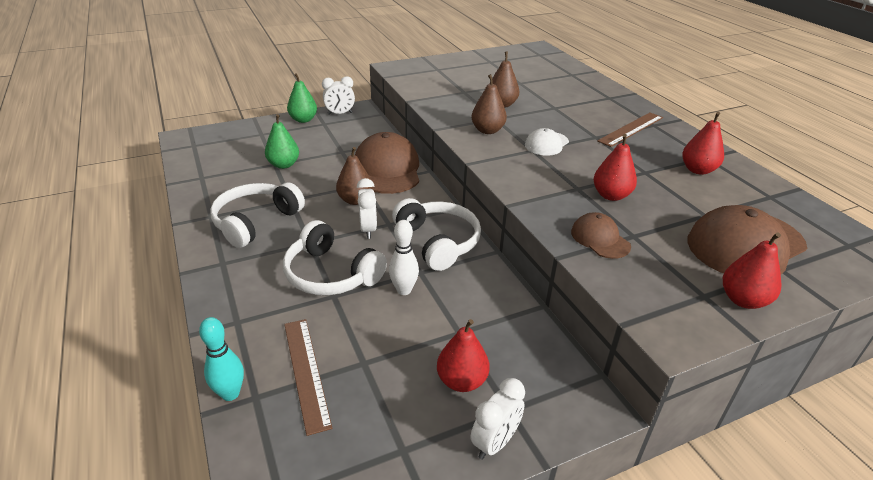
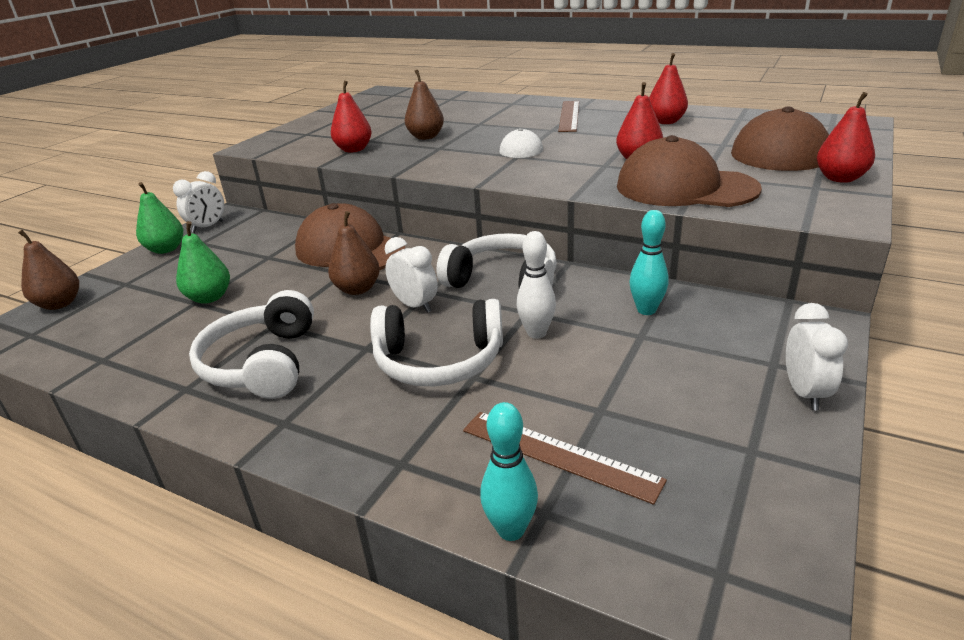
camera: 35 degrees left, 5 degrees down
red pear [437,319,490,392] -> red pear moved to [331,81,372,153]
brown pear [471,74,507,134] -> brown pear moved to [18,230,79,310]
brown cap [571,212,631,259] -> brown cap [617,135,762,207], size x1.94
none -> turquoise bowling pin [629,210,668,315]

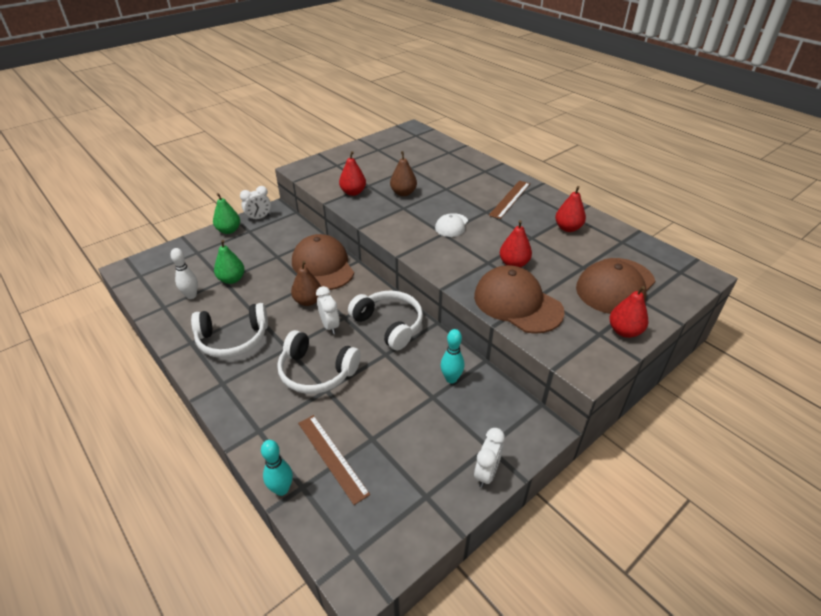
camera: 20 degrees right, 10 degrees up
brown pear [18,230,79,310] -> none
white headphones [189,290,314,399] -> white headphones turned 120 degrees counterclockwise [191,303,268,358]
white bowling pin [517,231,556,339] -> white bowling pin moved to [170,248,198,299]

